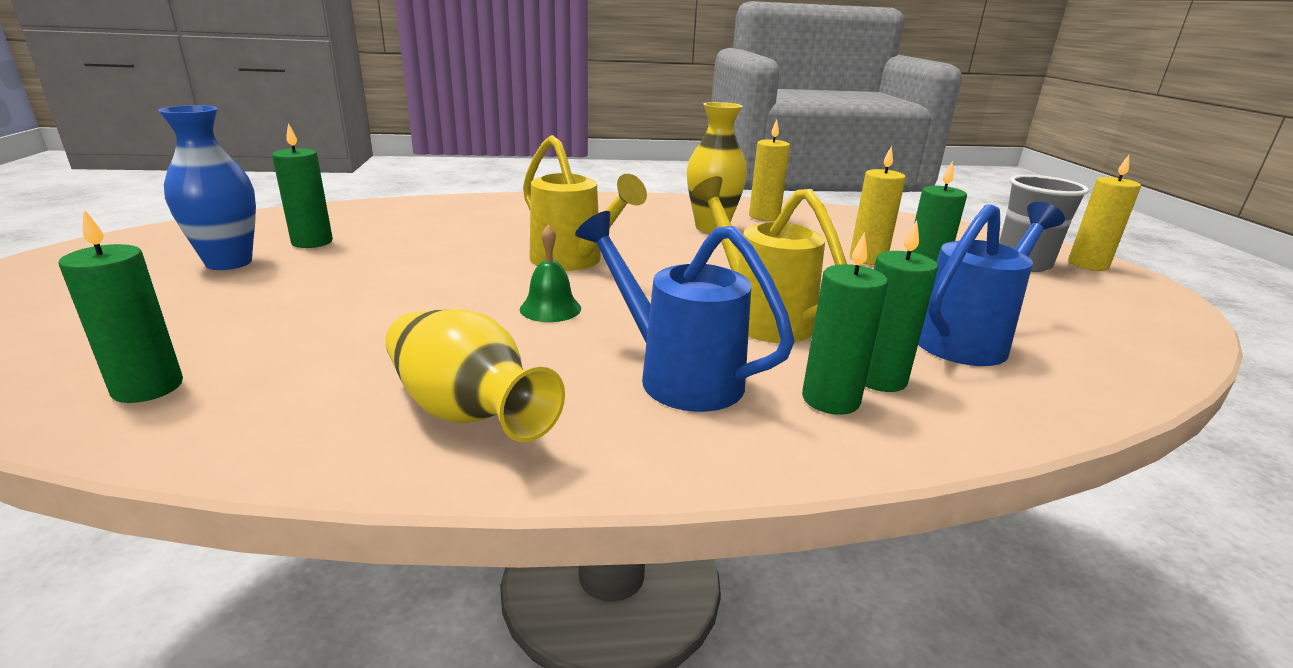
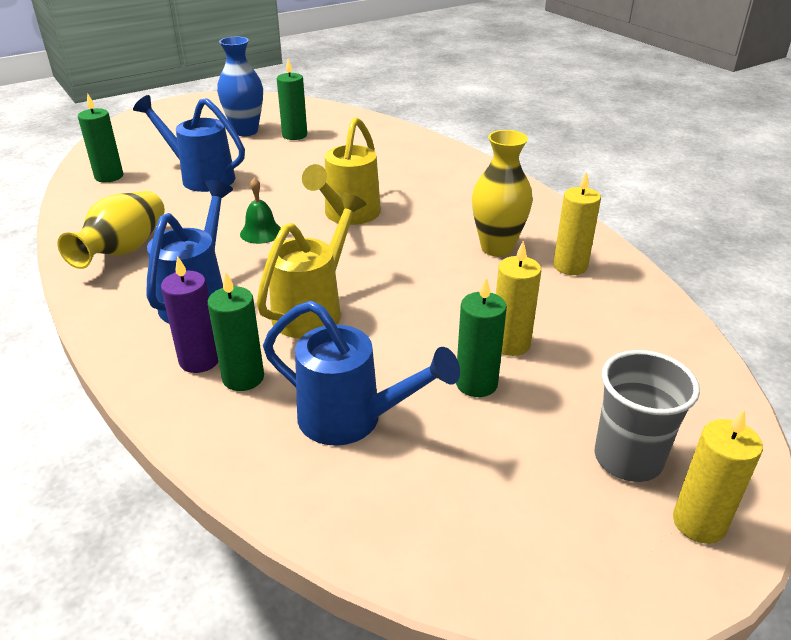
camera: 65 degrees right, 10 degrees up
green candle [802,233,888,415] -> purple candle [161,255,218,373]
none -> blue watering can [133,95,245,192]

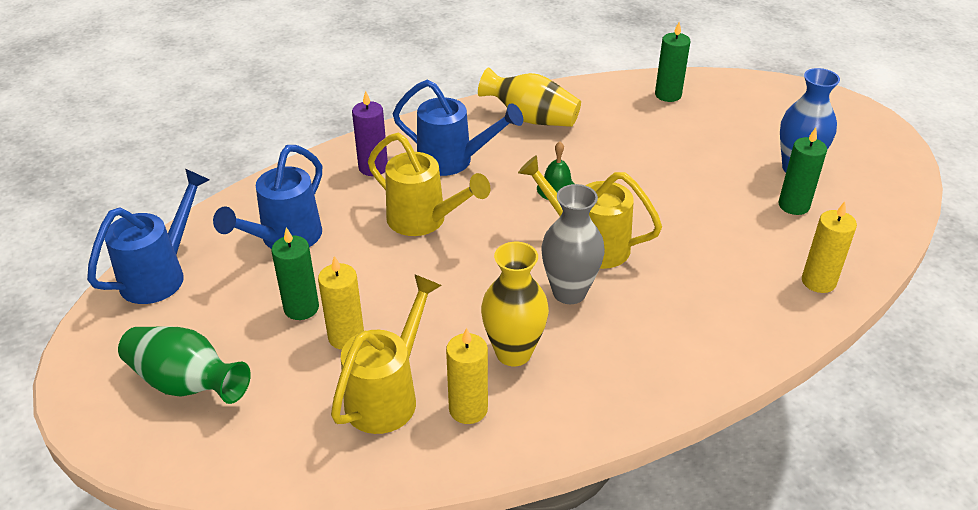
camera: 95 degrees right, 5 degrees up
blue watering can [133,95,245,192] -> blue watering can moved to [87,169,210,304]
green candle [207,272,264,391] -> none
grey cup [594,350,700,482] -> green vase [118,326,251,404]
yellow candle [673,409,763,544] -> yellow candle moved to [802,202,857,293]
none -> yellow watering can [331,274,442,434]
none -> grey vase [541,184,605,304]

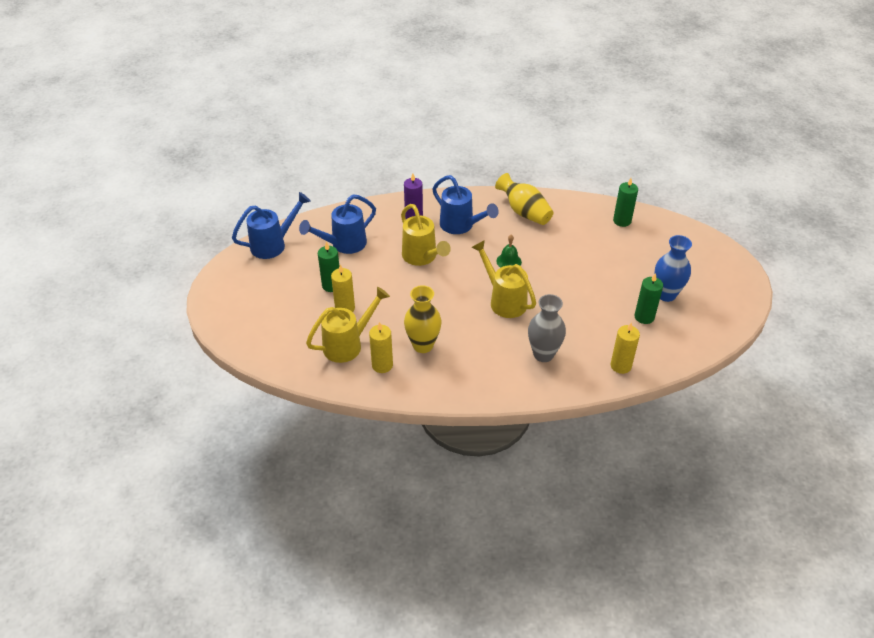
camera: 25 degrees right, 5 degrees up
green vase [118,326,251,404] -> none
grey vase [541,184,605,304] -> grey vase moved to [528,294,566,362]

